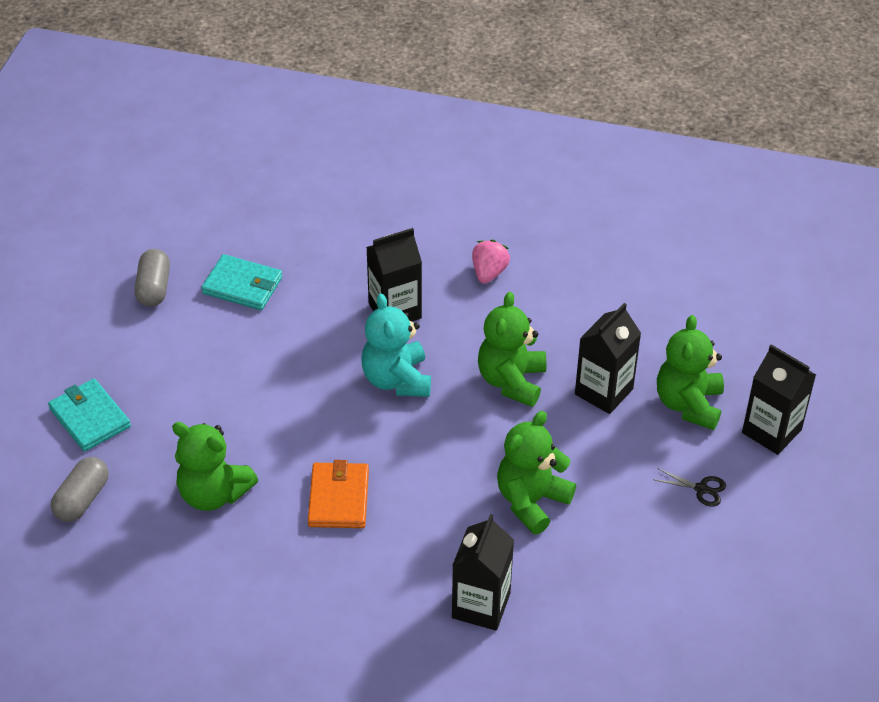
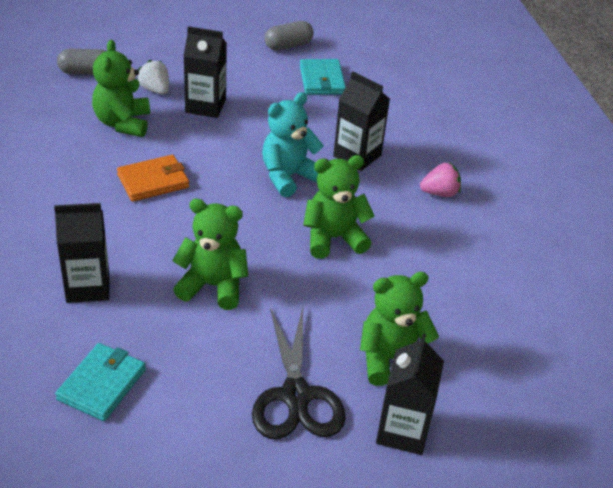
camera: 60 degrees right, 5 degrees down
turquoise wallet [48,379,131,452] -> turquoise wallet moved to [55,343,146,421]
black carton [575,303,641,414] -> black carton moved to [184,26,227,118]
black scissors [653,468,726,507] -> black scissors [252,307,346,439], size x2.39
none -> white strawberry [137,60,169,94]

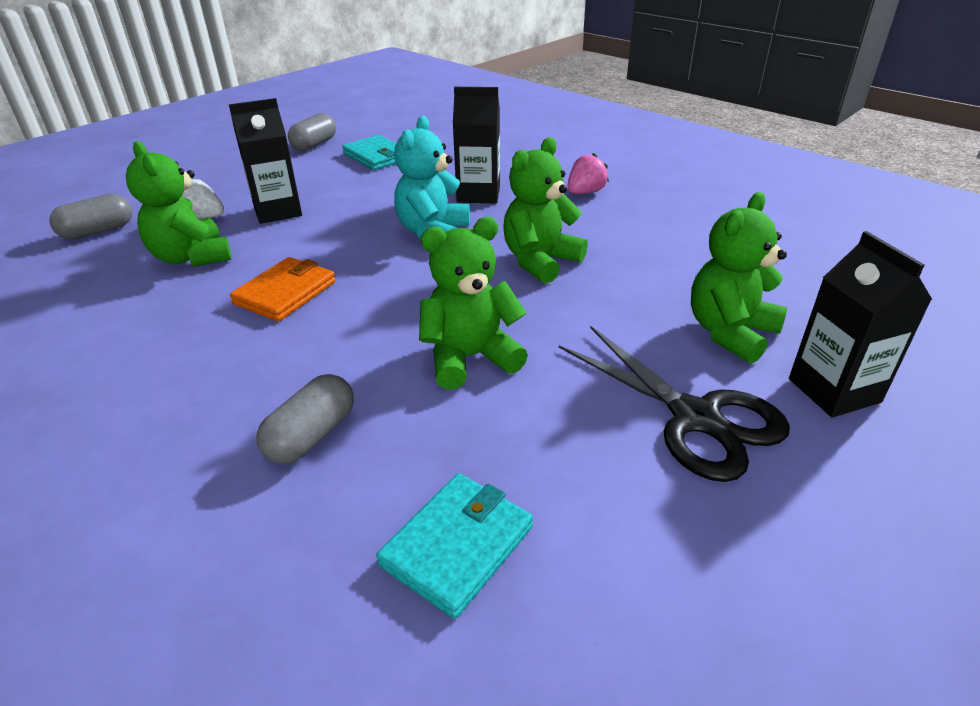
camera: 30 degrees left, 5 degrees down
black carton [54,203,109,303] -> grey capsule [256,374,354,464]
turquoise wallet [55,343,146,421] -> turquoise wallet turned 45 degrees clockwise [376,473,533,619]

